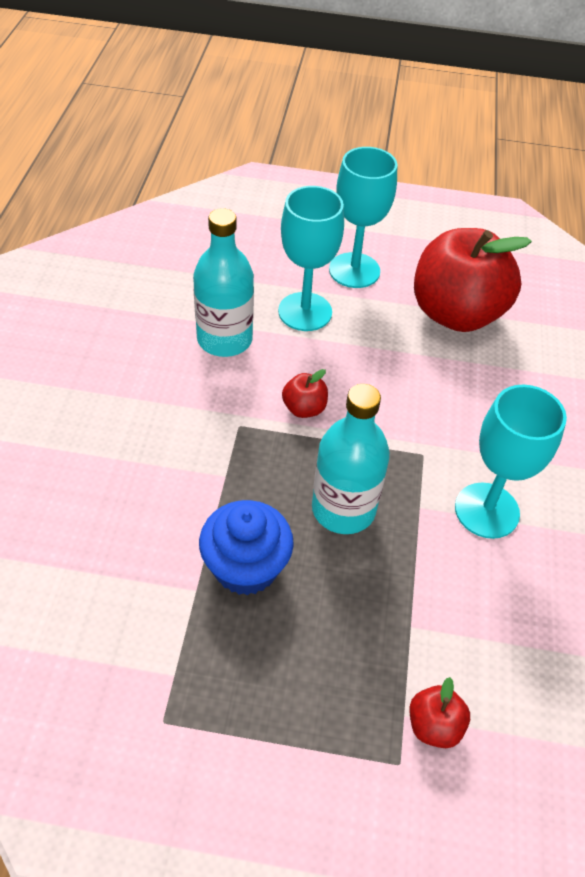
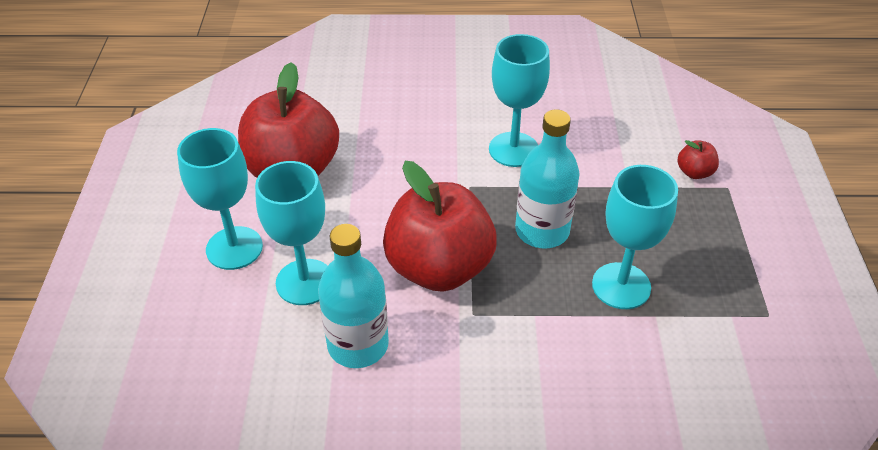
camera: 95 degrees left, 5 degrees down
blue cupcake [199,500,294,595] -> turquoise goblet [592,165,678,309]
red apple [282,369,328,418] -> red apple [383,161,497,292], size x2.48

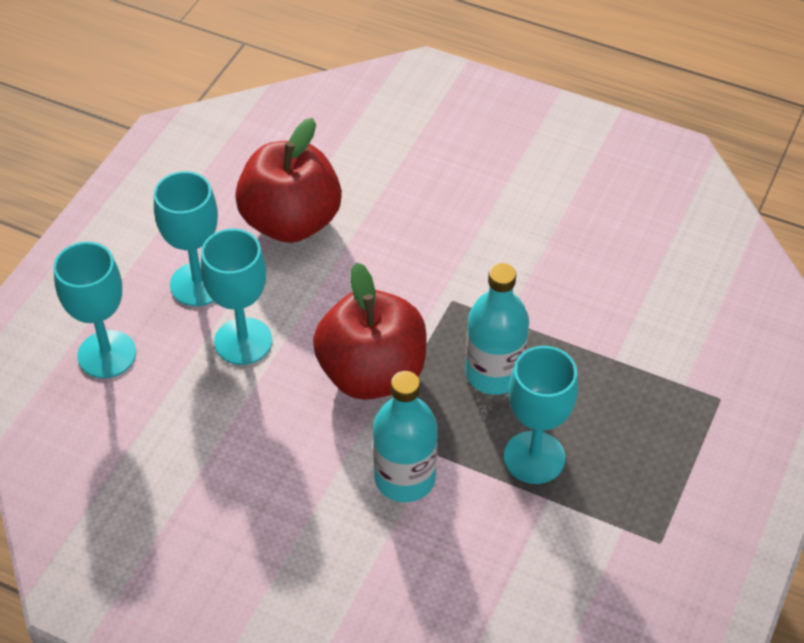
camera: 25 degrees right, 5 degrees up
turquoise bottle [318,224,389,368] -> turquoise bottle moved to [373,371,438,502]
turquoise goblet [489,34,550,167] -> turquoise goblet moved to [53,242,136,378]
red apple [677,140,719,179] -> none

